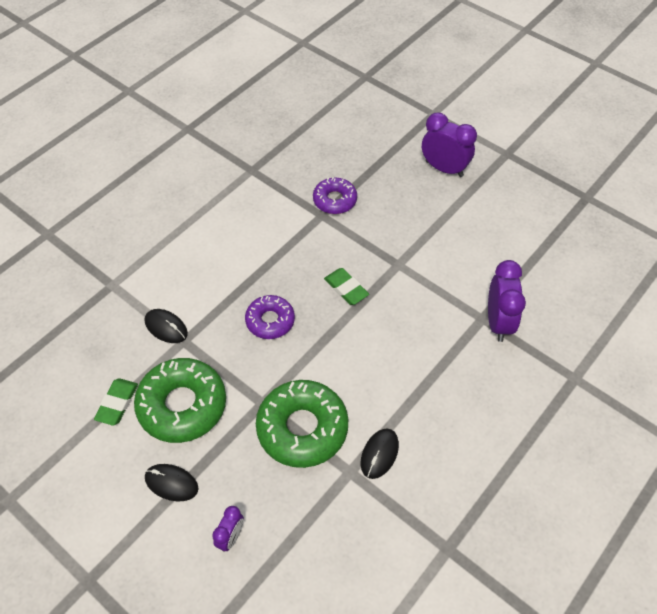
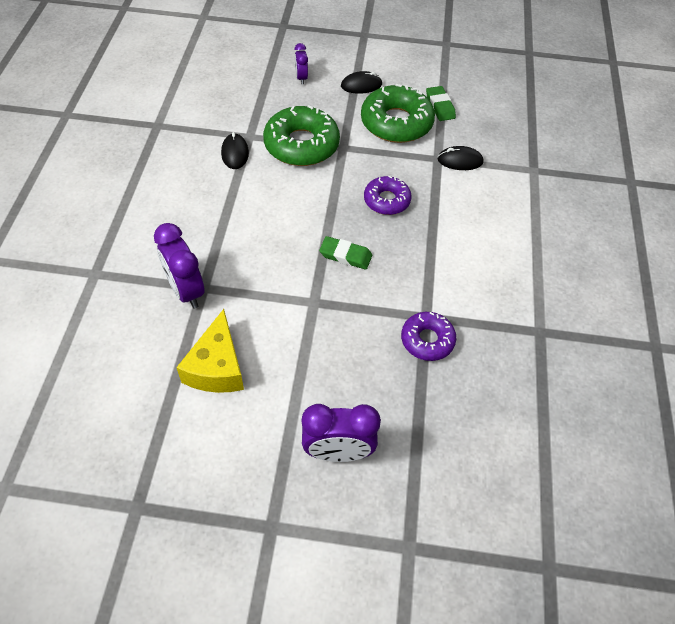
camera: 145 degrees right, 0 degrees up
none -> yellow cheese [176,309,244,393]

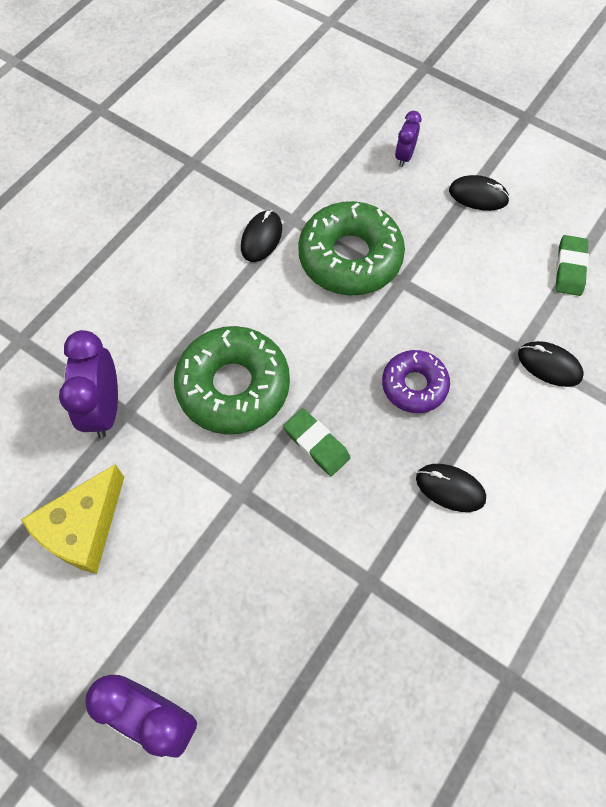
camera: 30 degrees right, 10 degrees up
green donut [361,84,435,143] -> green donut moved to [174,326,290,435]
purple donut [401,312,456,361] -> none
none -> black mouse [416,464,486,512]

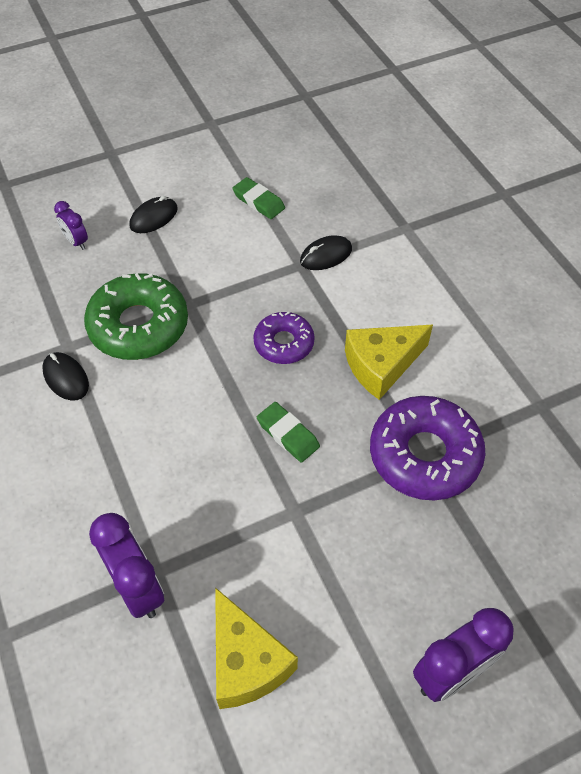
camera: 60 degrees left, 10 degrees down
purple clock [59,330,118,438] -> purple clock turned 150 degrees counterclockwise [89,513,164,618]
green donut [174,326,290,435] -> none
green eraser [283,408,351,476] -> green eraser turned 60 degrees clockwise [257,402,320,463]
black mouse [416,464,486,512] -> yellow cheese [345,325,433,400]
none -> purple donut [370,396,486,501]

